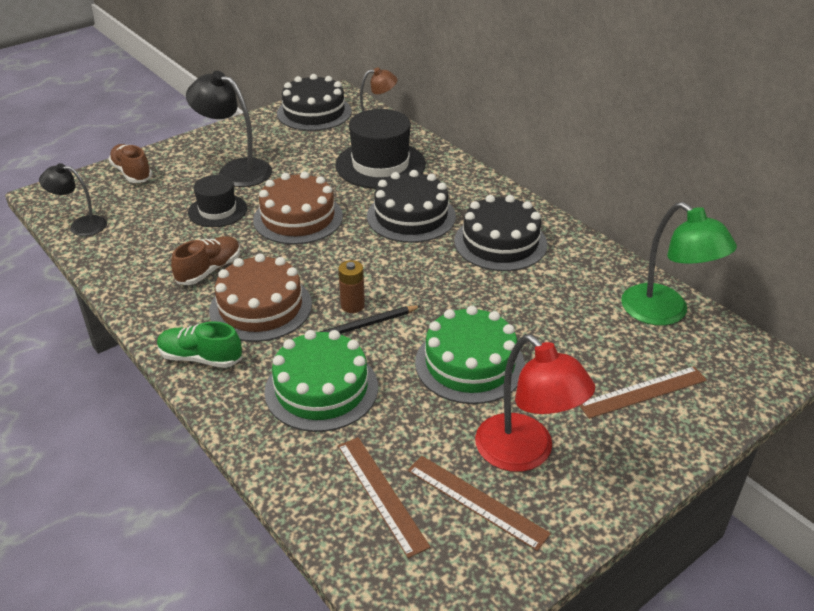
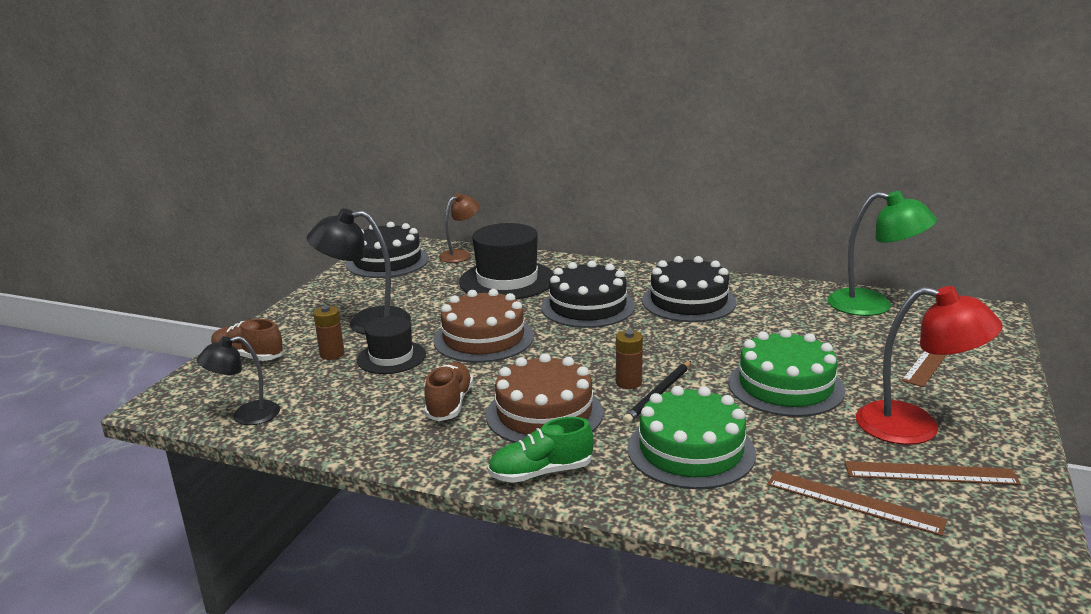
camera: 30 degrees left, 15 degrees down
none -> brown battery [313,305,345,360]

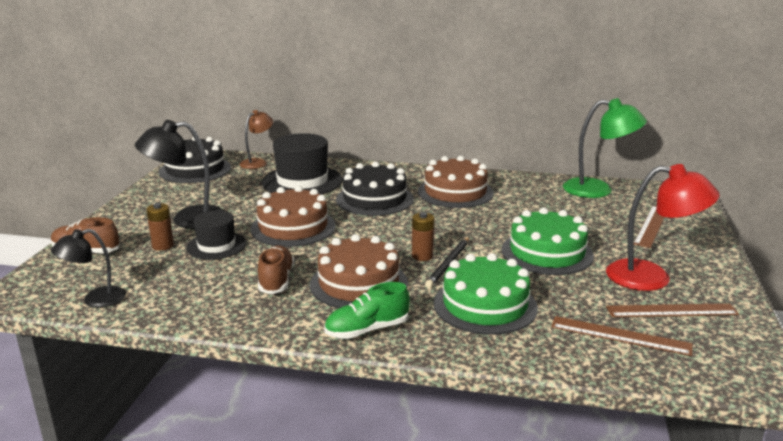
camera: 10 degrees left, 0 degrees up
black cake [642,256,737,322] -> brown cake [418,156,494,208]

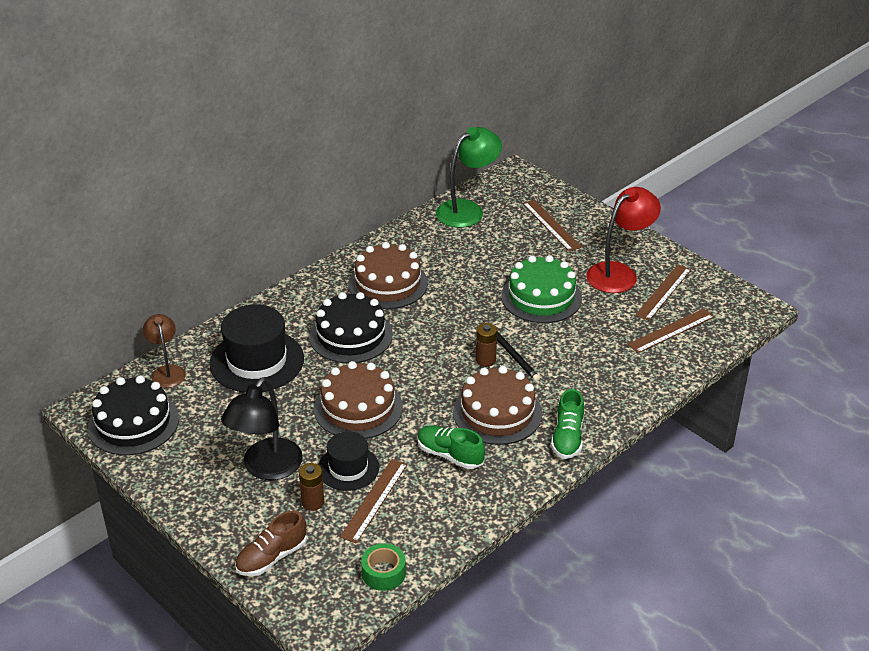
camera: 55 degrees left, 15 degrees up
black lamp [51,229,126,308] -> green tape [361,543,406,591]
brown shoe [258,245,294,294] -> green shoe [417,425,485,469]
green cake [434,253,538,335] -> none
none -> brown ruler [340,459,408,543]

